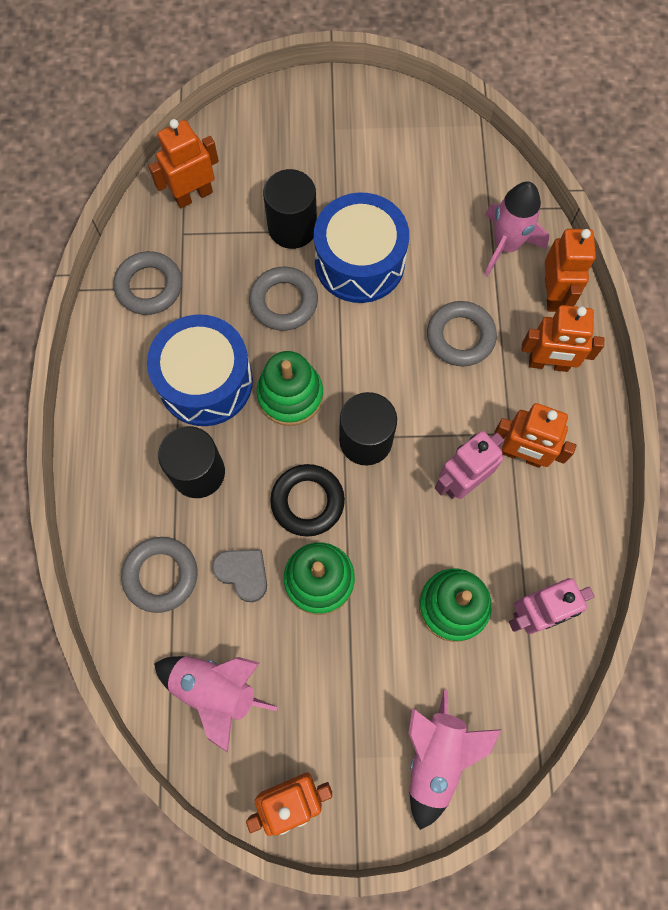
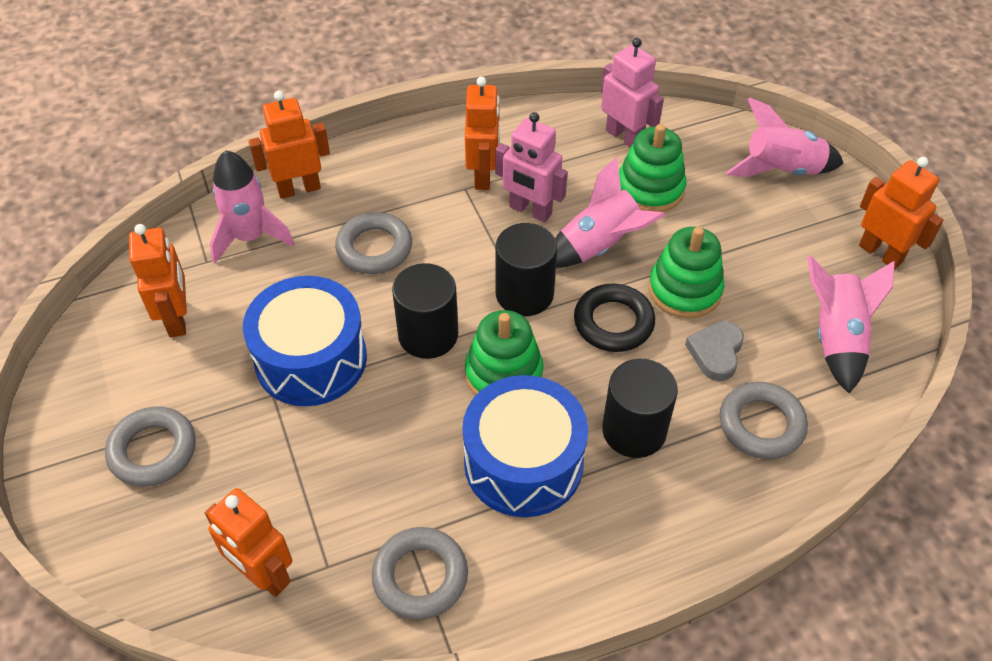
camera: 110 degrees left, 20 degrees down
grey ring [249,267,318,331] -> grey ring moved to [105,407,196,486]
black cylinder [263,169,317,249] -> black cylinder moved to [392,263,458,359]
orange robot [521,305,605,372] -> orange robot moved to [129,224,187,338]
none -> pink rocket [555,157,665,268]

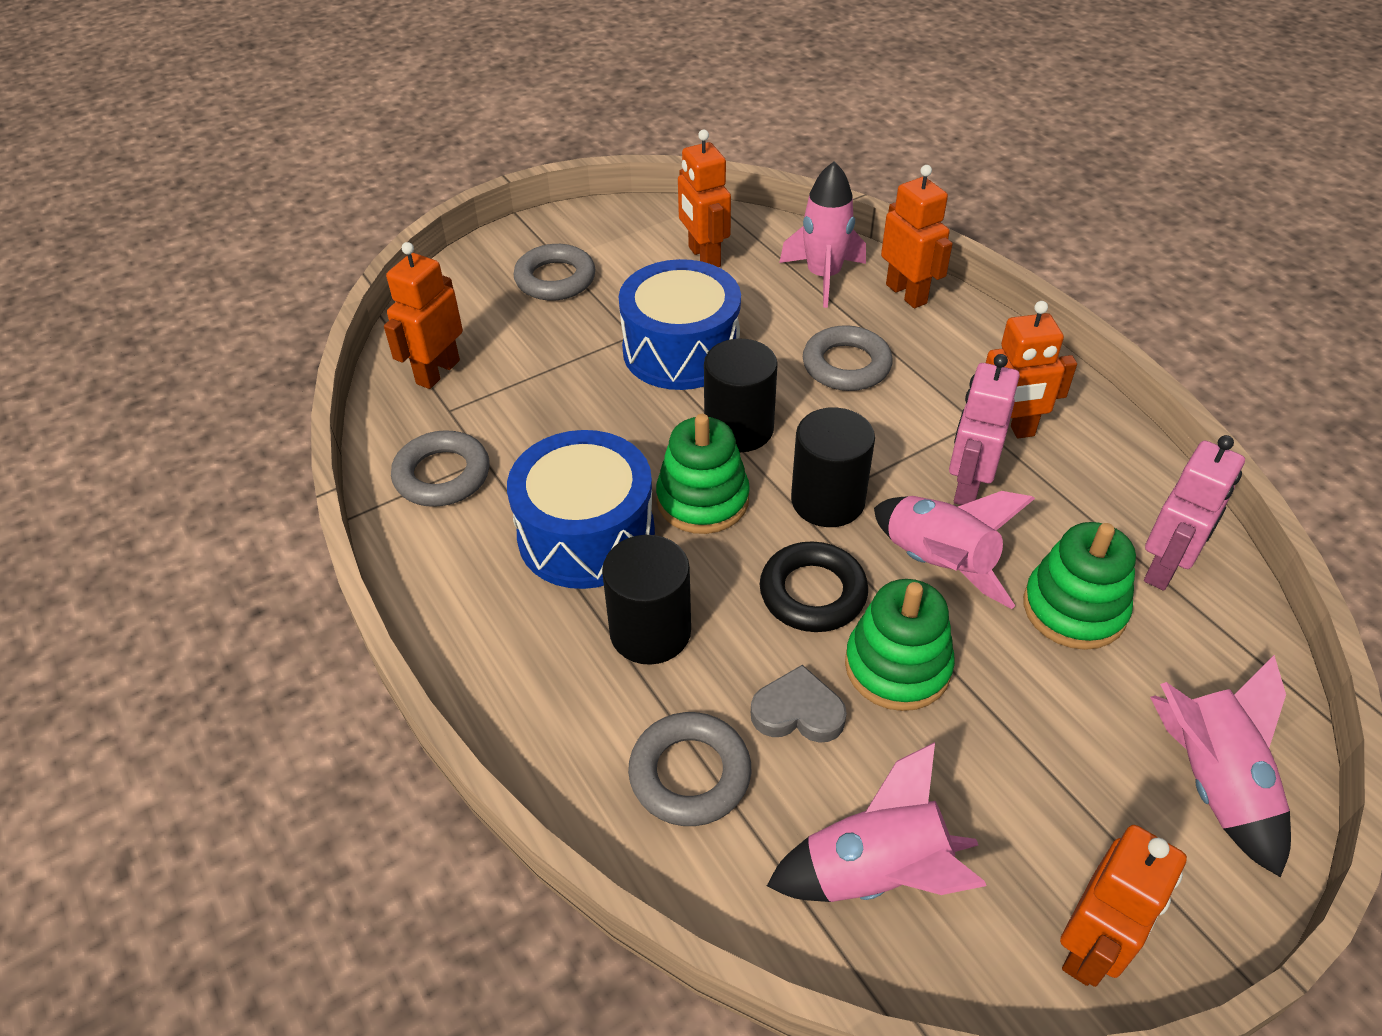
camera: 80 degrees right, 5 degrees down
orange robot [129,224,187,338] -> orange robot turned 90 degrees clockwise [678,130,731,267]

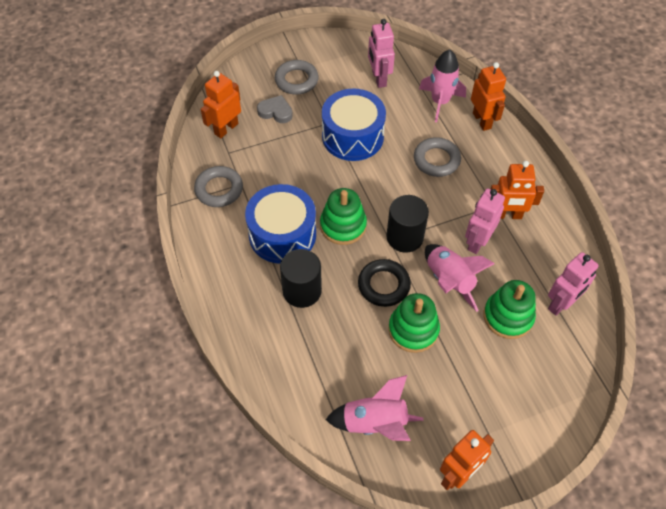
camera: 10 degrees right, 10 degrees up
grey ring [628,712,751,826] -> none
orange robot [678,130,731,267] -> pink robot [368,19,395,88]
black cylinder [704,339,778,452] -> none
grey heart [751,665,847,743] -> grey heart moved to [257,95,293,123]
pink rocket [1150,655,1291,877] -> none

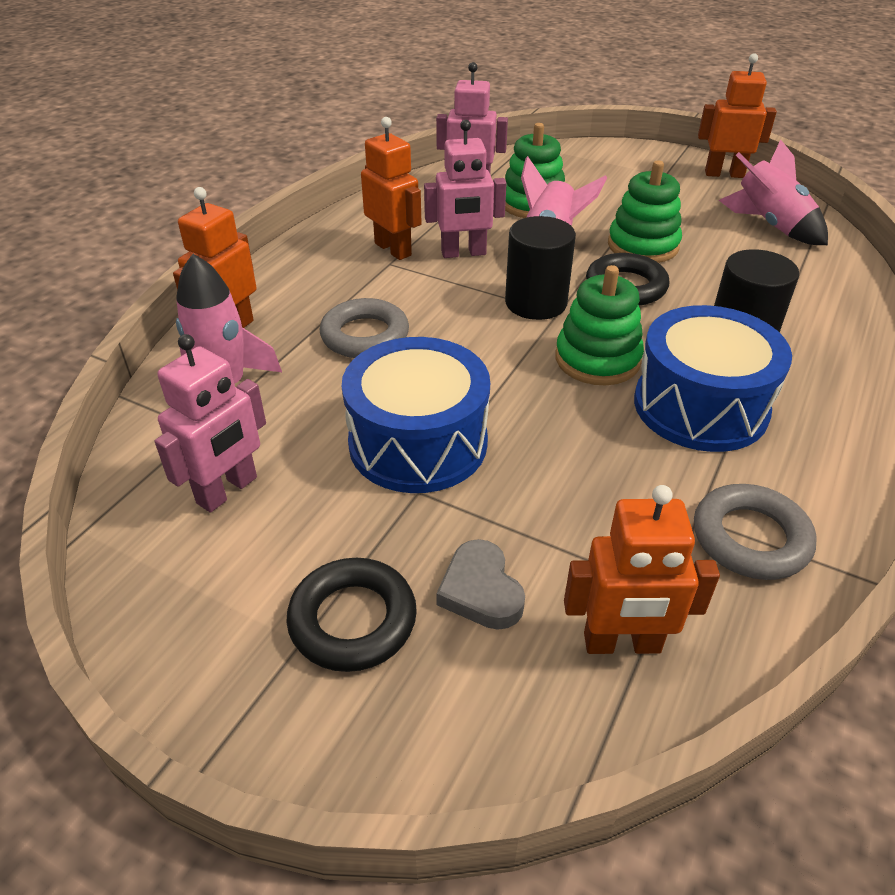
camera: 130 degrees left, 15 degrees down
grey ring [275,60,319,95] -> black ring [286,558,417,672]

